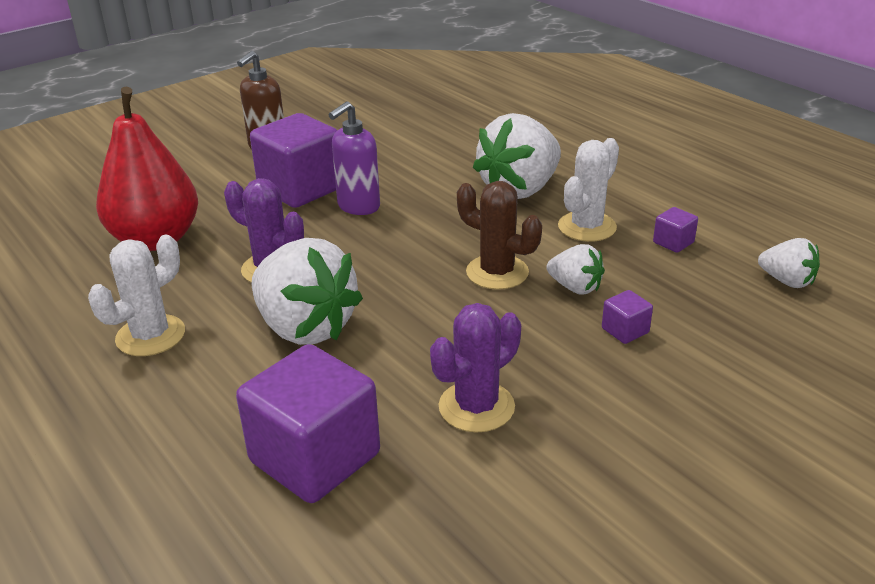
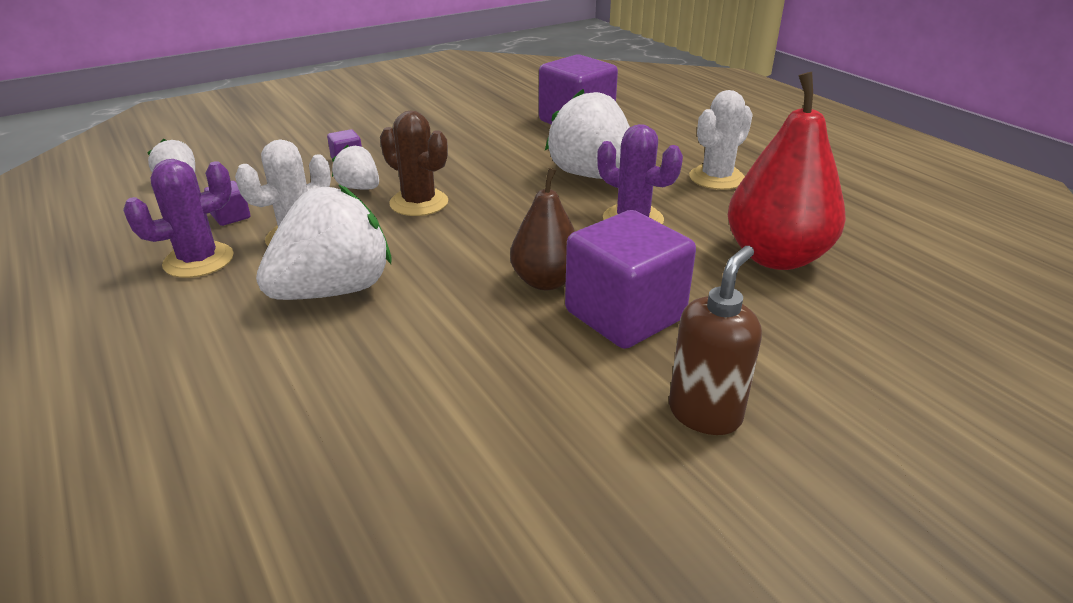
camera: 175 degrees left, 0 degrees up
purple soap dispenser [328,101,380,215] -> brown pear [510,168,575,290]
purple cactus [430,303,521,433] -> purple cactus moved to [123,159,234,278]

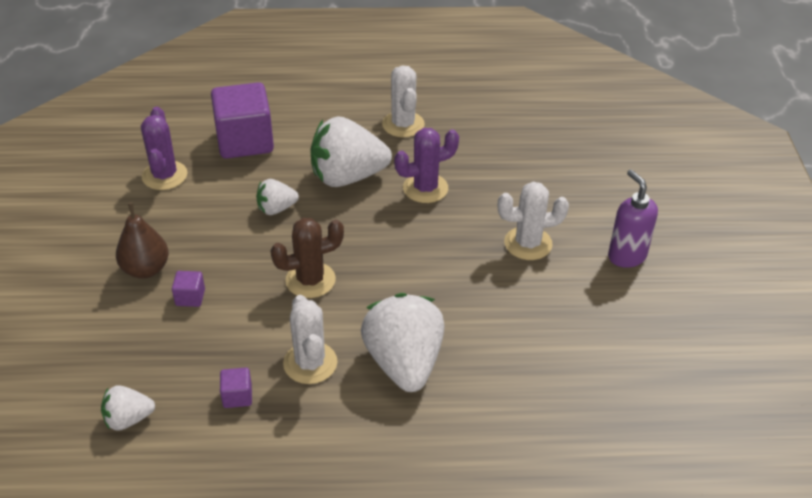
camera: 60 degrees left, 10 degrees up
purple cactus [123,159,234,278] -> purple cactus moved to [141,107,187,190]
white strawberry [332,145,379,190] -> white strawberry moved to [256,179,299,215]
brown pear [510,168,575,290] -> brown pear moved to [116,202,169,279]
purple cube [565,210,696,349] -> white cactus [498,182,569,260]
brown soap dispenser [669,246,762,435] -> purple soap dispenser [608,170,658,268]
red pear [728,72,846,270] -> none

